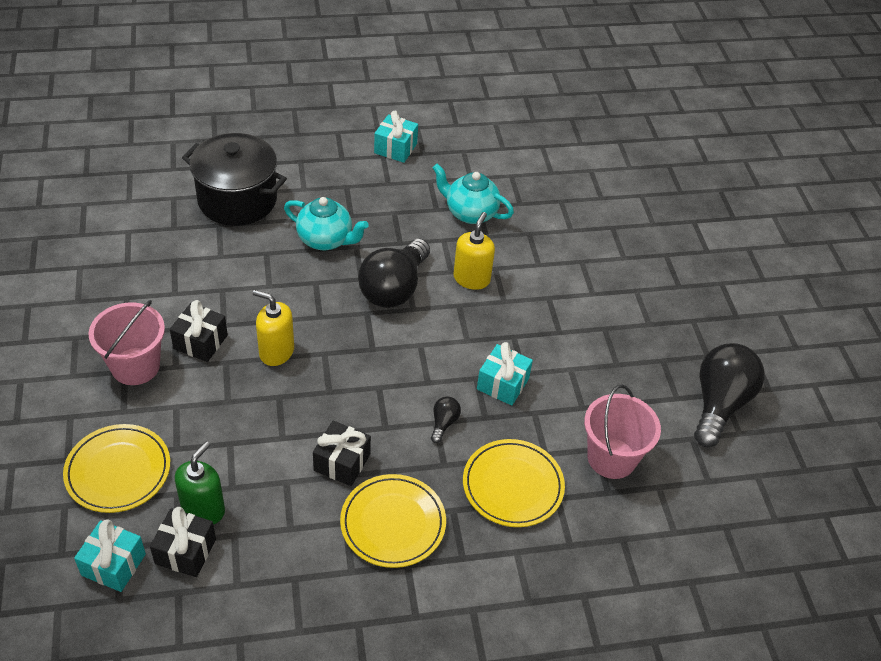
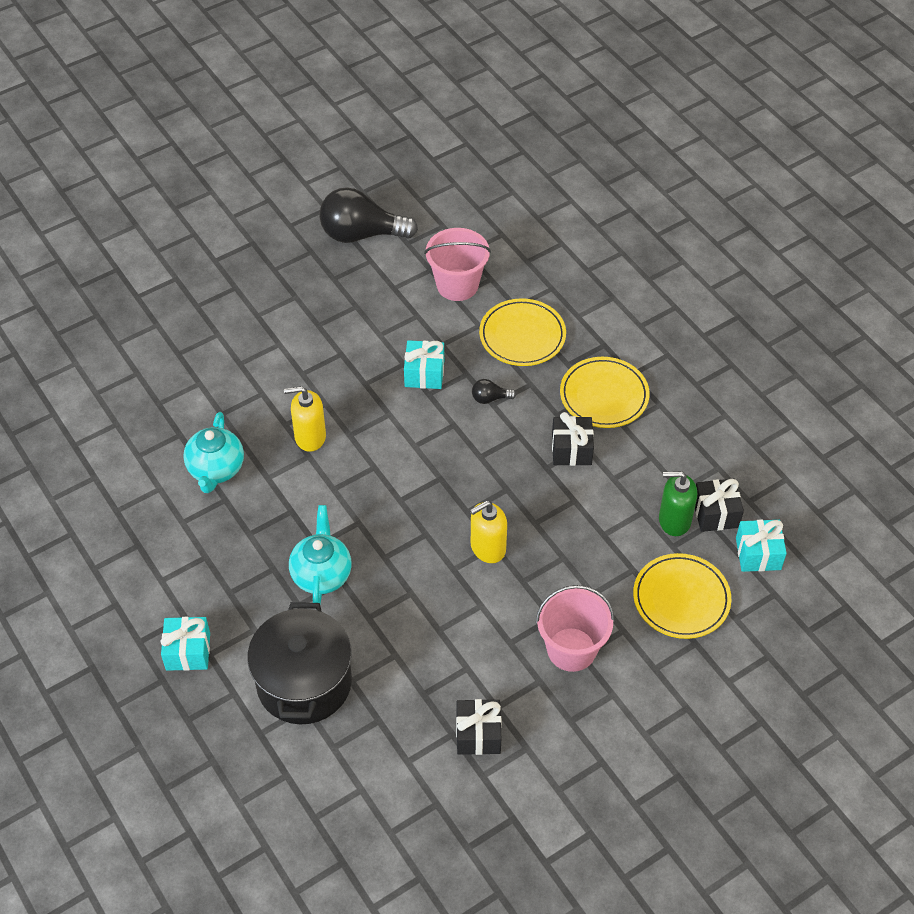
camera: 110 degrees left, 5 degrees up
black gift [170,300,228,362] -> black gift moved to [456,699,502,755]
yellow soap dispenser [252,290,294,366] -> yellow soap dispenser turned 60 degrees clockwise [470,501,507,563]
black light bulb [358,238,430,308] -> none
turquoise gift [374,111,418,163] -> turquoise gift moved to [161,617,210,671]

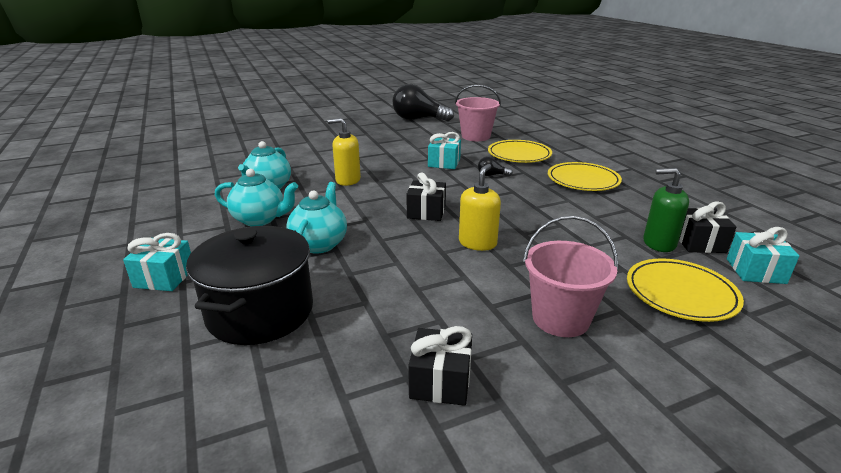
camera: 10 degrees right, 25 degrees down
yellow soap dispenser [470,501,507,563] -> yellow soap dispenser turned 135 degrees clockwise [459,164,501,251]
black gift [552,412,594,466] -> black gift moved to [406,172,446,221]
none -> turquoise teapot [215,169,298,226]

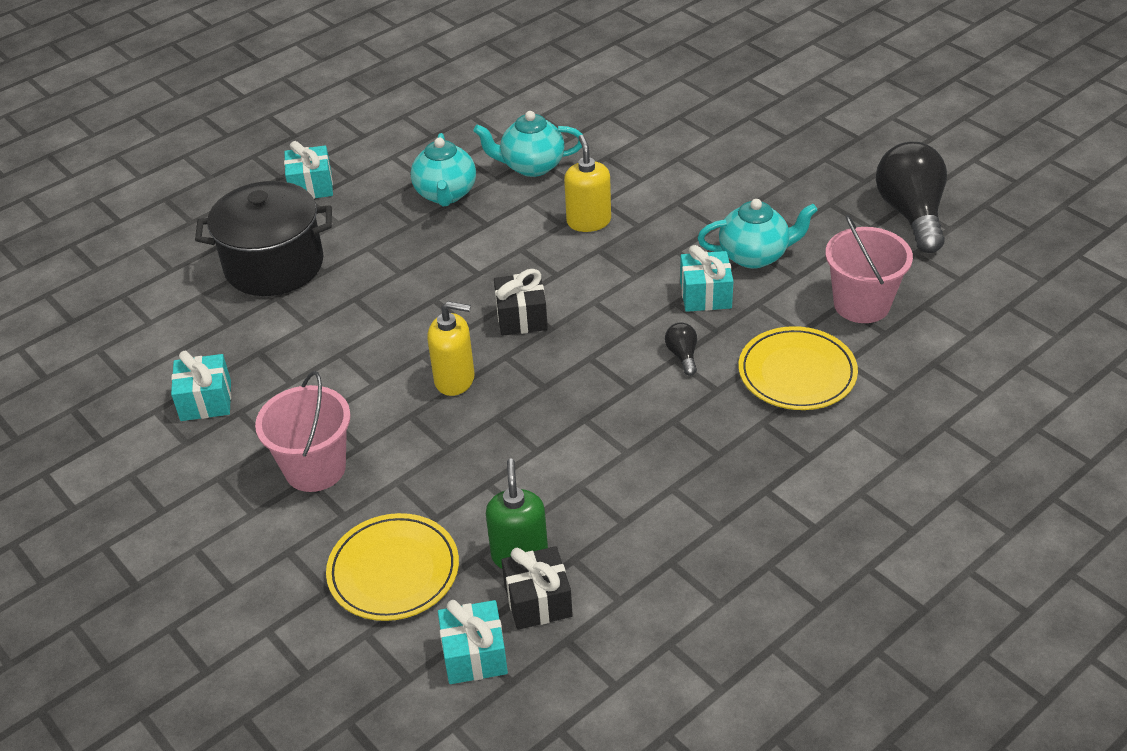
camera: 75 degrees right, 15 degrees up
turquoise teapot [286,182,347,254] -> turquoise teapot moved to [697,199,818,269]
black gift [408,326,472,406] -> turquoise gift [171,351,231,421]
yellow plate [548,162,622,191] -> none

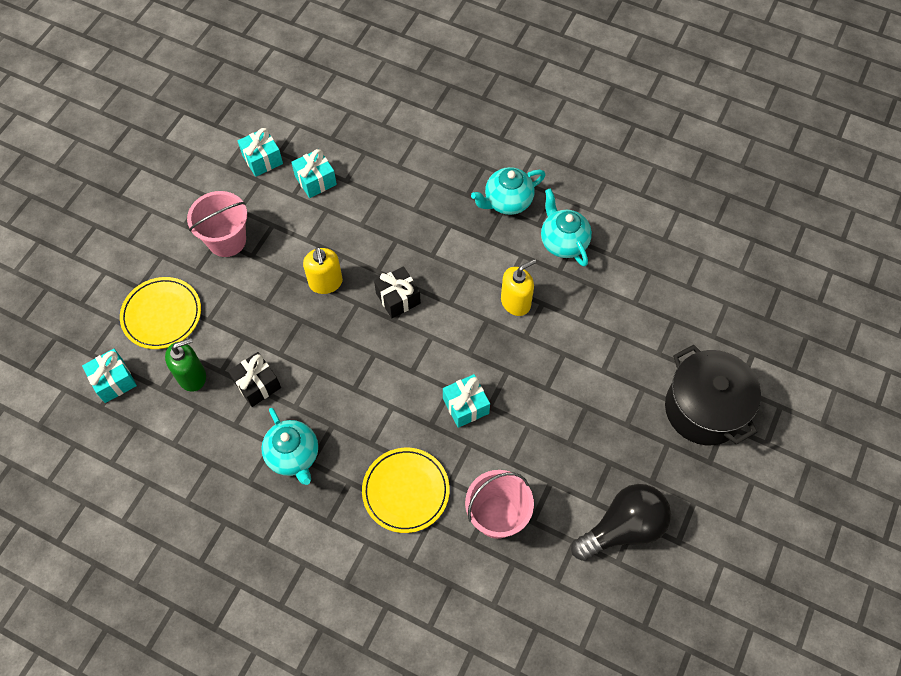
camera: 65 degrees right, 20 degrees up
black pot [195,181,332,296] -> black pot moved to [665,345,761,445]
turquoise gift [284,141,333,199] -> turquoise gift moved to [291,149,337,198]
black gift [501,546,573,630] -> black gift moved to [228,352,281,407]
black light bulb [665,322,697,376] -> none
turquoise teapot [697,199,818,269] -> turquoise teapot moved to [261,408,318,485]

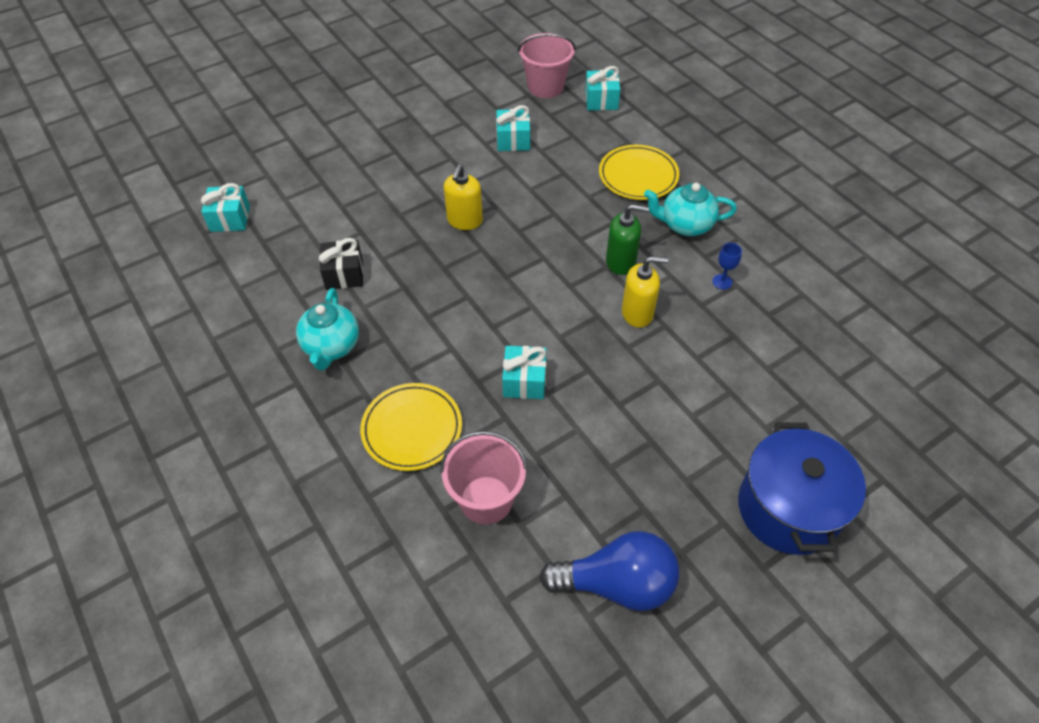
camera: 30 degrees right, 10 degrees down
yellow plate [120,277,201,349] -> yellow plate moved to [599,145,680,200]
green soap dispenser [165,338,206,392] -> green soap dispenser moved to [606,204,649,275]
pink bucket [187,191,247,257] -> pink bucket moved to [518,33,576,98]
turquoise gift [238,128,283,177] -> turquoise gift moved to [585,66,620,110]
black gift [374,266,421,318] -> none
turquoise teapot [541,188,592,267] -> blue goblet [712,243,742,290]
black light bulb [571,484,671,561] -> blue light bulb [539,531,679,611]
black pot [665,345,761,445] -> blue pot [738,422,866,555]

